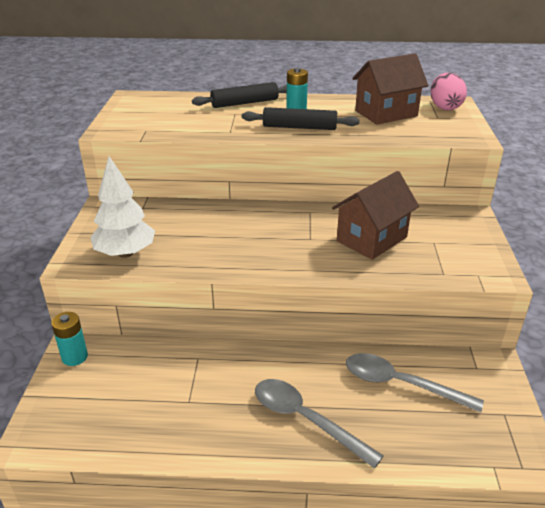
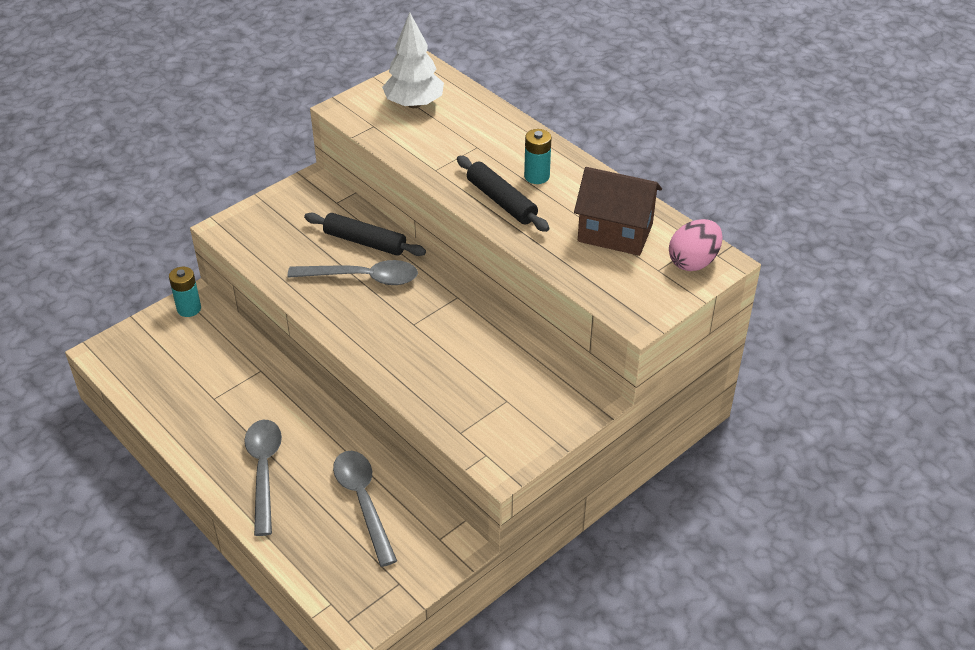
camera: 45 degrees right, 10 degrees up
white tree [90,156,155,258] -> white tree moved to [382,12,444,108]
black rolling pin [192,82,287,108] -> black rolling pin moved to [304,213,426,256]
brown house [332,171,419,260] -> none
none -> grey spoon [287,260,418,285]

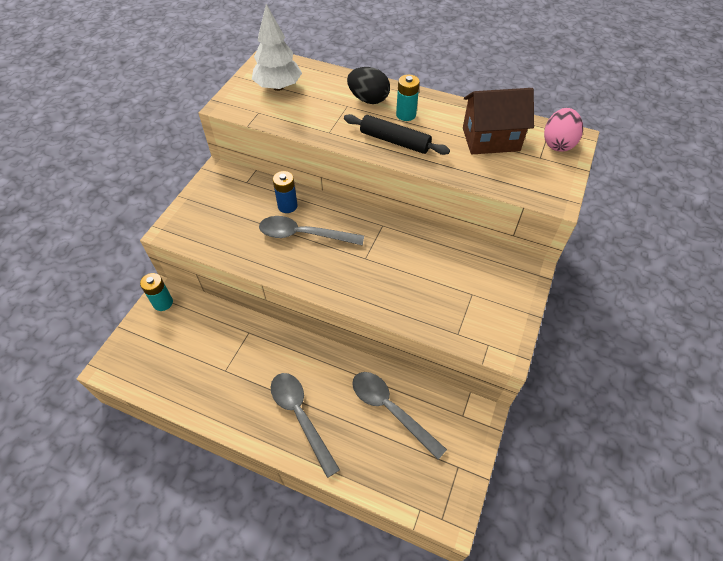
camera: 25 degrees left, 10 degrees up
grey spoon [287,260,418,285] -> grey spoon turned 150 degrees counterclockwise [259,216,364,245]
black rolling pin [304,213,426,256] -> blue battery [273,171,297,213]
none -> black egg [347,67,390,104]

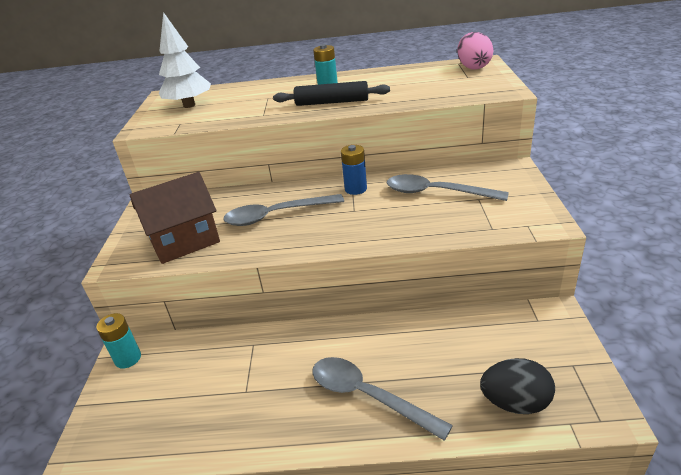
camera: 20 degrees left, 20 degrees down
blue battery [273,171,297,213] -> blue battery moved to [341,145,367,195]
black egg [347,67,390,104] -> black egg moved to [480,358,555,414]
grey spoon [352,372,447,460] -> grey spoon moved to [387,174,509,201]
brown house [463,88,534,154] -> brown house moved to [130,172,220,264]

